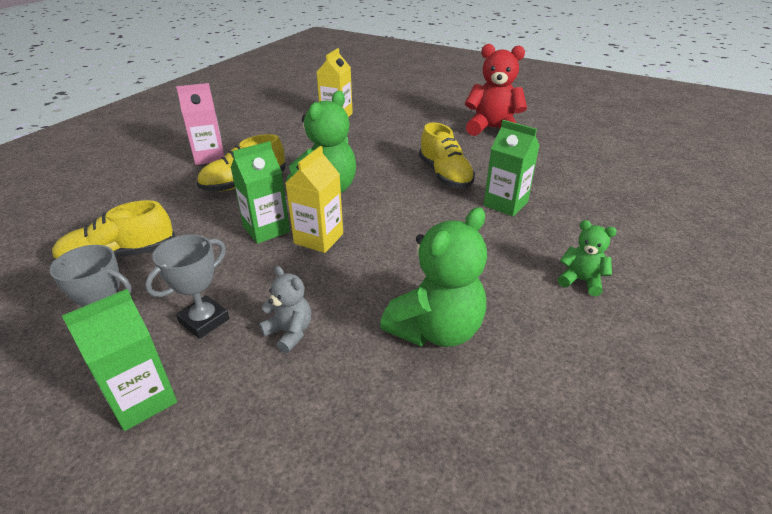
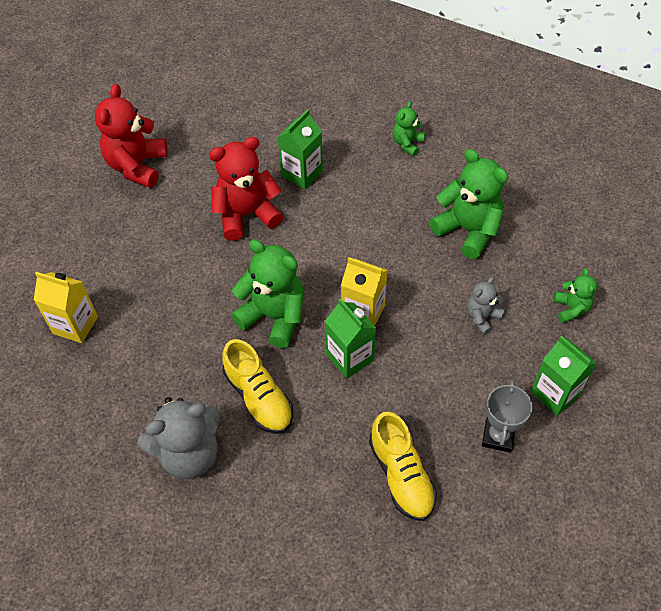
camera: 90 degrees left, 20 degrees up
grey trophy [145,234,229,339] -> none
pink carton [176,83,224,165] -> grey teddy bear [138,397,220,479]
yellow shoe [419,122,475,189] -> red teddy bear [209,137,283,241]
none -> green teddy bear [554,268,597,323]

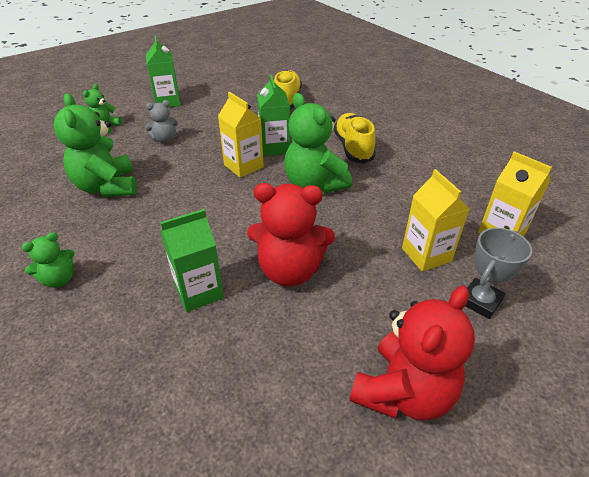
camera: 155 degrees left, 15 degrees down
grey teddy bear [138,397,220,479] -> none
grey trophy [482,379,532,453] -> grey trophy moved to [466,228,532,319]
none -> yellow carton [402,169,470,272]

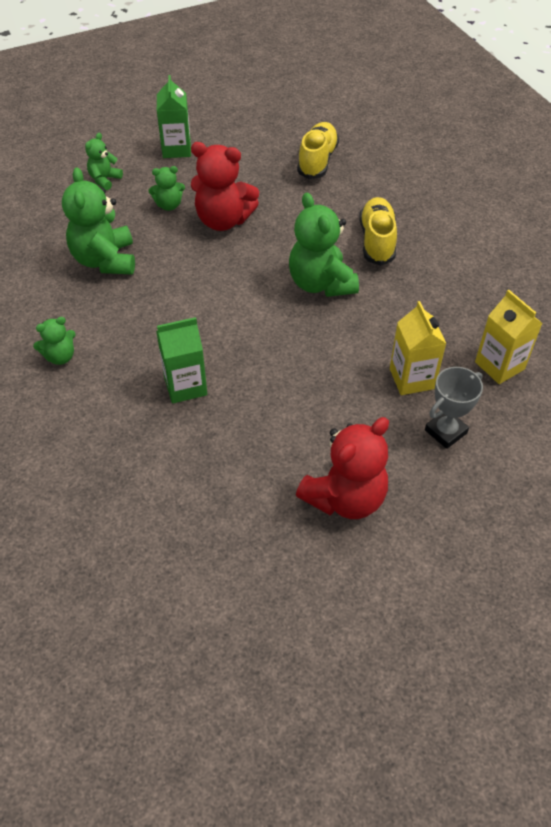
camera: 10 degrees right, 10 degrees up
grey teddy bear [145,100,178,143] -> green teddy bear [148,166,185,211]
yellow carton [218,92,264,178] -> none
red teddy bear [247,183,335,286] -> red teddy bear moved to [191,142,259,231]
green carton [257,75,290,156] -> none

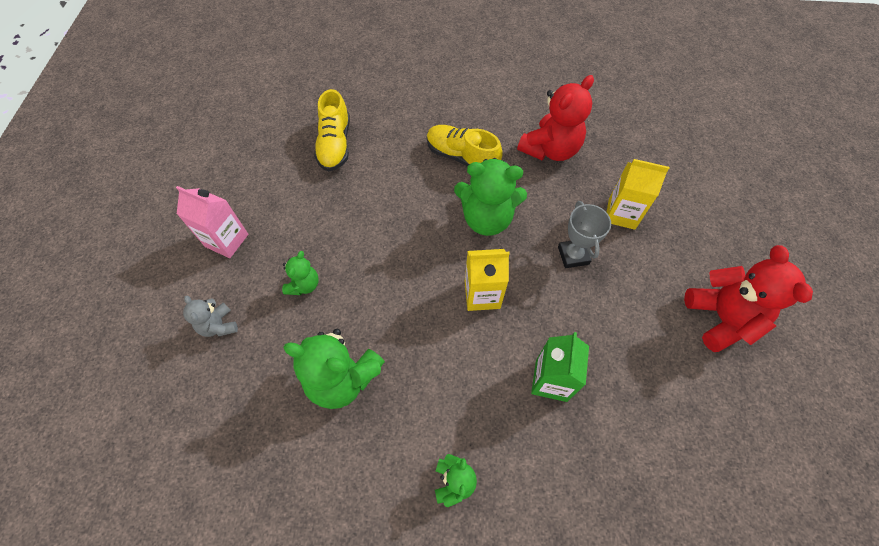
camera: 60 degrees left, 10 degrees up
green teddy bear [85,133,123,190] -> grey teddy bear [183,296,238,337]
green carton [157,75,191,158] -> pink carton [176,186,248,258]
red teddy bear [191,142,259,231] -> red teddy bear moved to [517,75,594,161]
yellow shoe [297,122,339,179] -> yellow shoe turned 135 degrees counterclockwise [314,89,350,171]
grey trophy [425,367,483,449] -> grey trophy moved to [558,201,611,268]
yellow carton [475,290,543,384] -> yellow carton moved to [465,249,510,311]

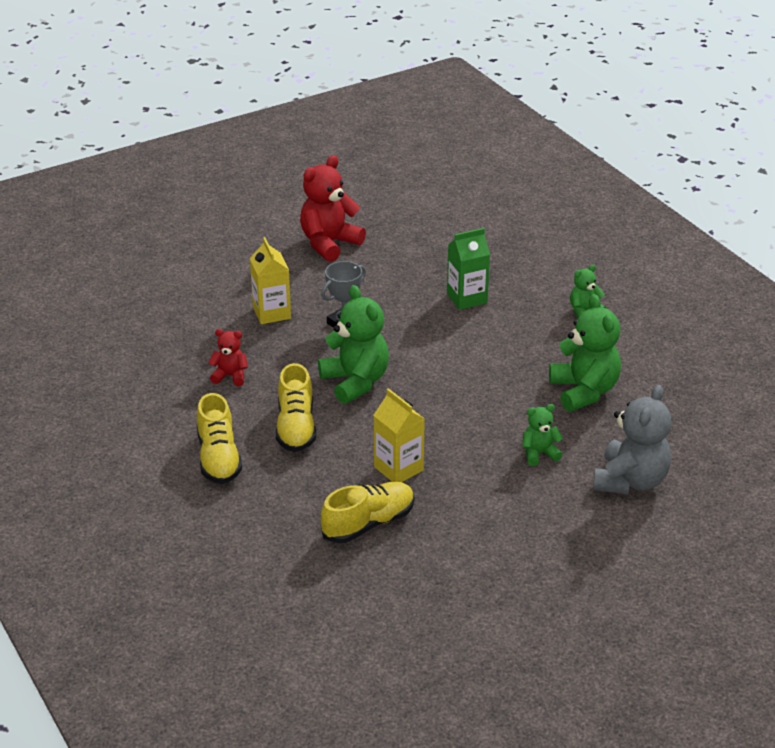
camera: 125 degrees left, 25 degrees down
pink carton [176,186,248,258] -> none
grey teddy bear [183,296,238,337] -> grey teddy bear [593,385,672,494], size x1.89
yellow carton [465,249,510,311] -> yellow carton moved to [373,388,425,482]
red teddy bear [517,75,594,161] -> red teddy bear [208,329,248,386], size x0.53
none -> yellow shoe [197,393,242,484]

